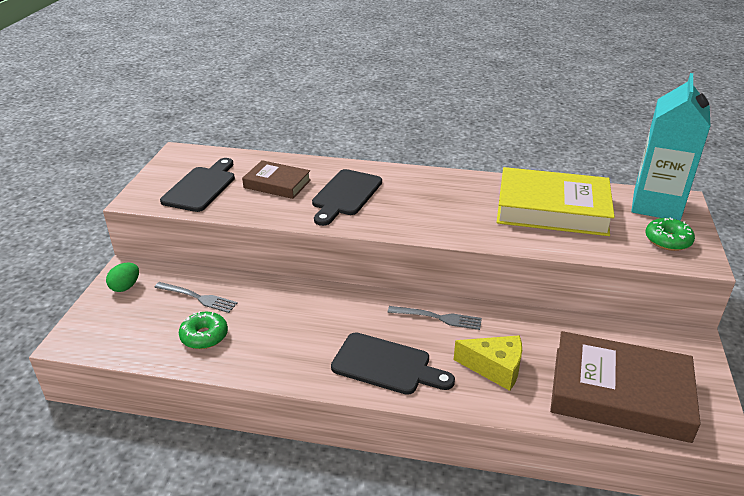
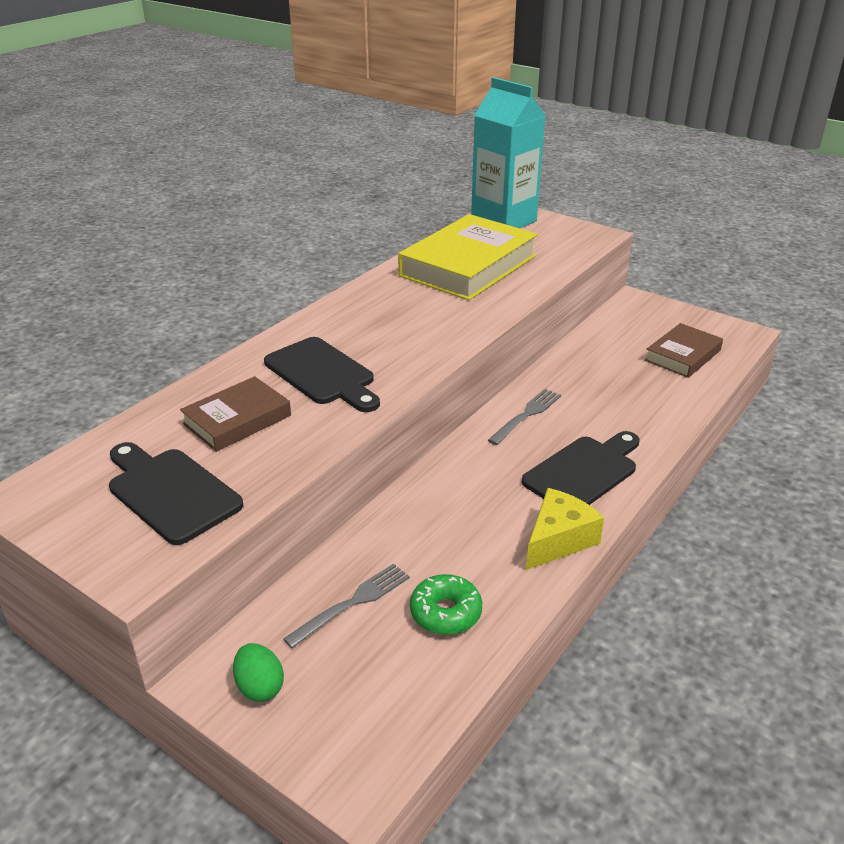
camera: 65 degrees left, 0 degrees up
yellow cheese [454,335,522,391] -> yellow cheese moved to [526,488,604,570]
brown book [550,331,701,443] -> brown book [645,323,723,378], size x0.55
green donut [645,218,695,251] -> none

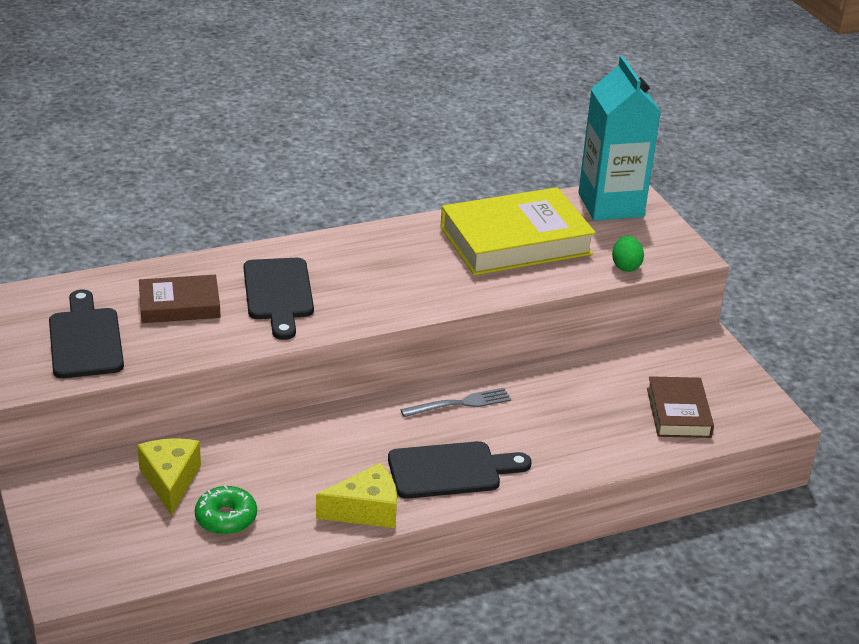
camera: 30 degrees right, 0 degrees up
green egg [233,643,284,702] -> green egg moved to [612,236,644,272]
grey fork [283,563,410,648] -> yellow cheese [137,438,201,516]
brown book [645,323,723,378] -> brown book turned 75 degrees counterclockwise [647,376,714,438]

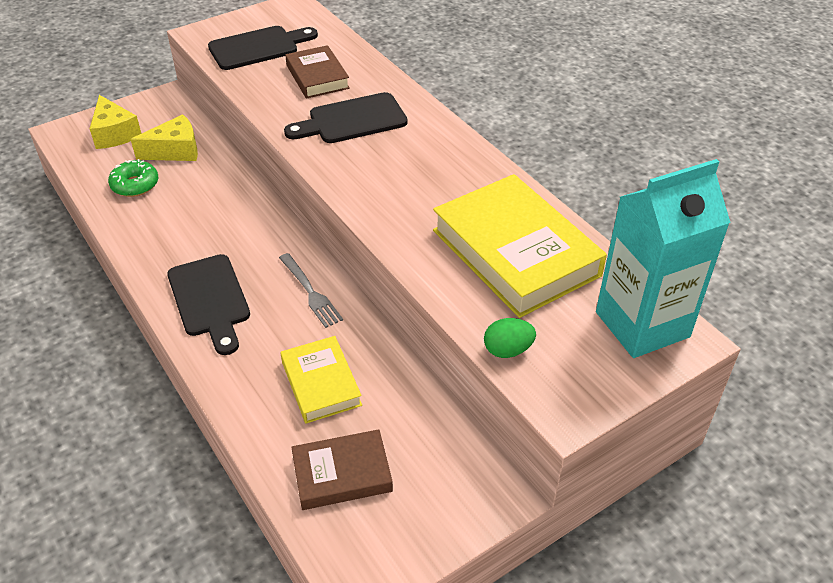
camera: 80 degrees right, 10 degrees up
yellow cheese [316,463,397,528] -> yellow cheese moved to [90,95,142,149]
none -> yellow book [281,336,362,424]

